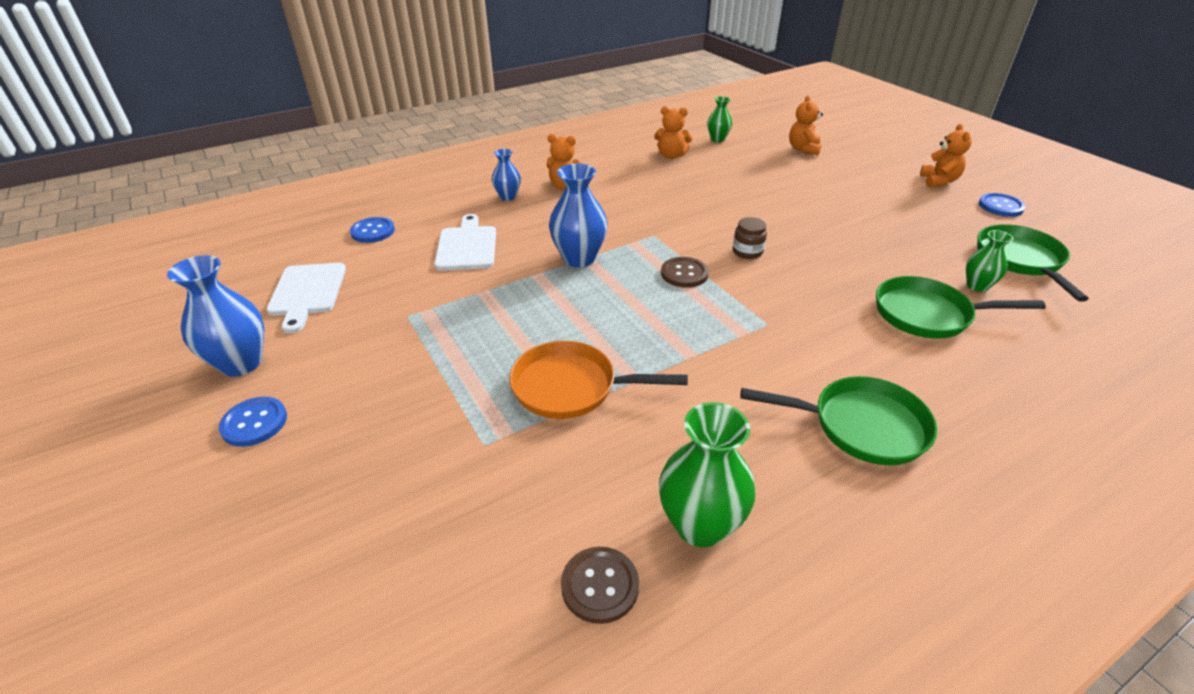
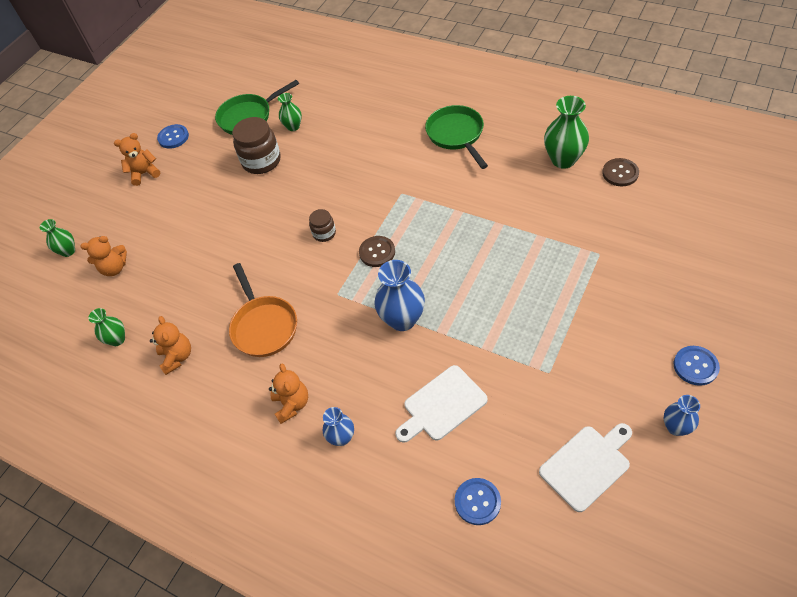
camera: 115 degrees left, 15 degrees up
blue vase [167,255,264,377] -> blue vase [663,395,700,436], size x0.58
orange pan [509,341,688,419] -> orange pan moved to [229,263,297,357]
green pan [876,276,1046,339] -> none
none -> green vase [40,219,75,257]
none -> brown jar [232,117,281,174]

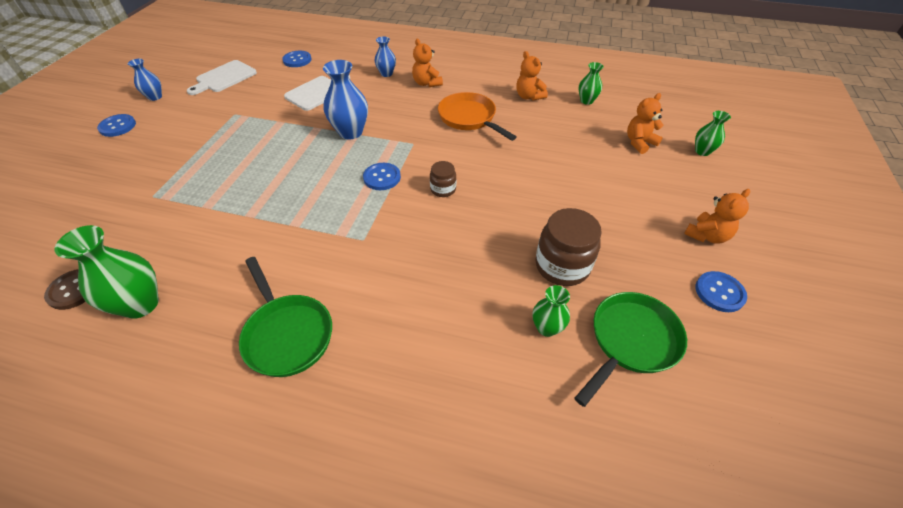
camera: 160 degrees right, 5 degrees down
brown button [359,236,395,267] -> blue button [363,163,401,190]

